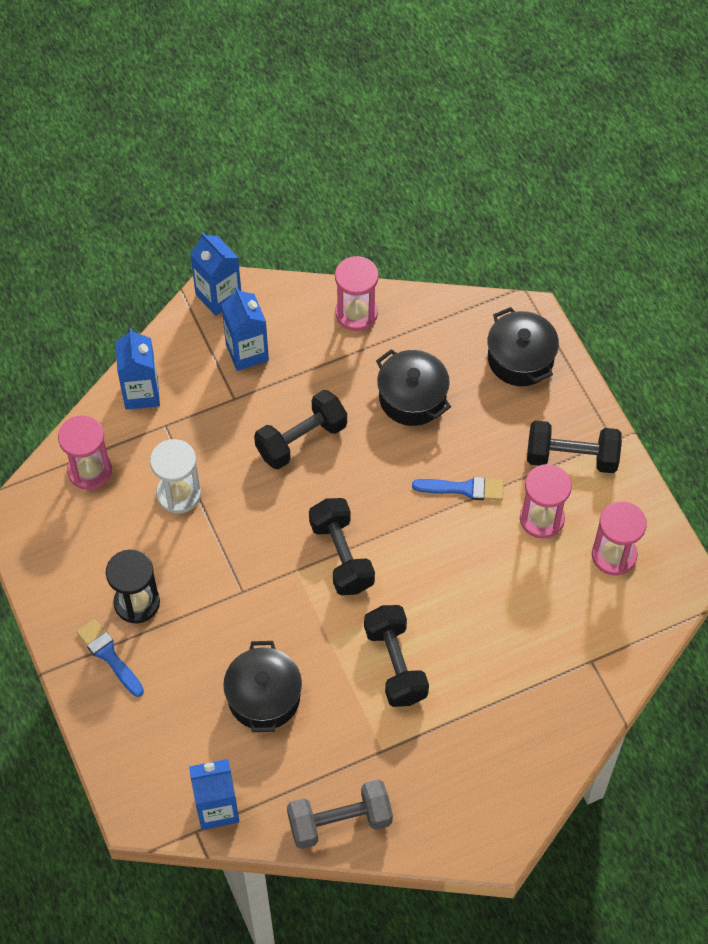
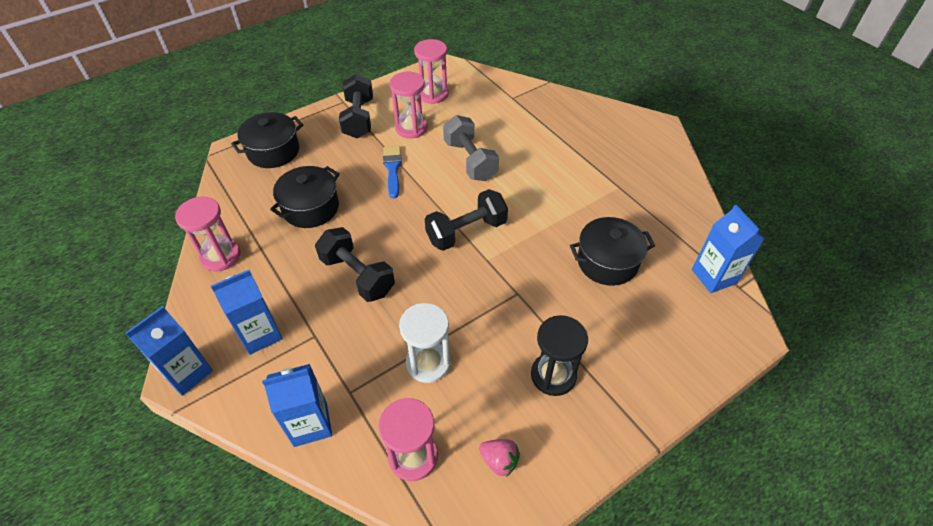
camera: 100 degrees left, 10 degrees down
blue brush [77,619,144,697] -> none
grey dumbbell [287,779,393,849] -> grey dumbbell moved to [443,115,499,181]
black dumbbell [364,605,429,707] -> none
none -> pink strawberry [479,439,520,477]

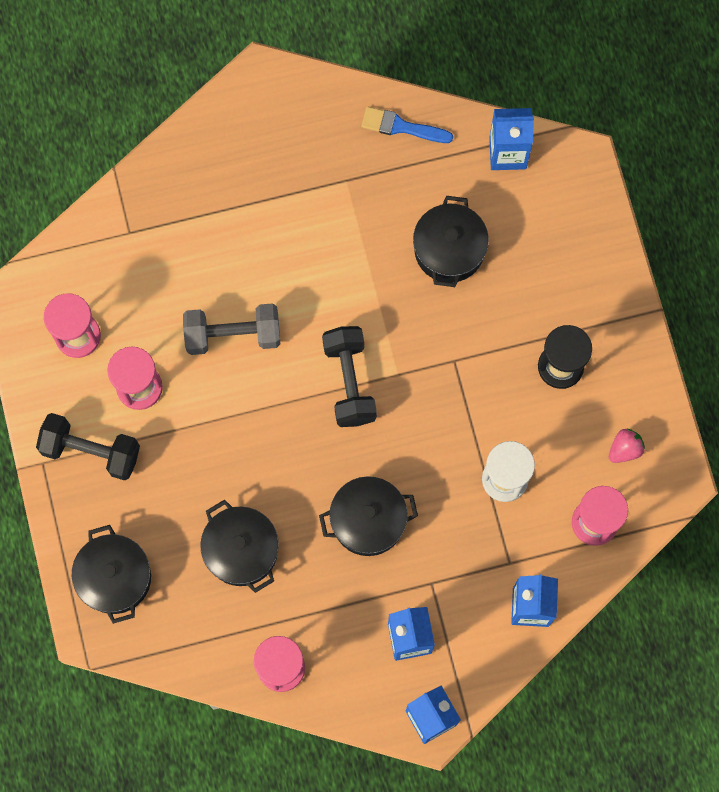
camera: 70 degrees left, 25 degrees up
black dumbbell [315,227,395,302] -> black pot [319,476,418,556]
blue brush [383,146,402,199] -> blue brush moved to [361,107,453,143]

